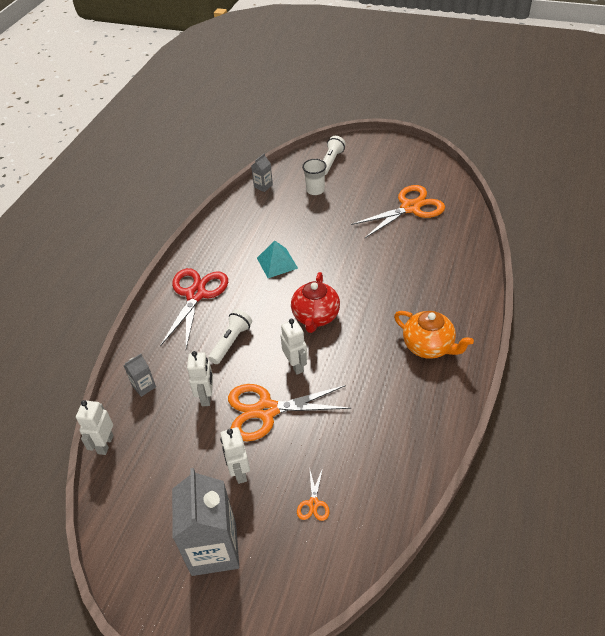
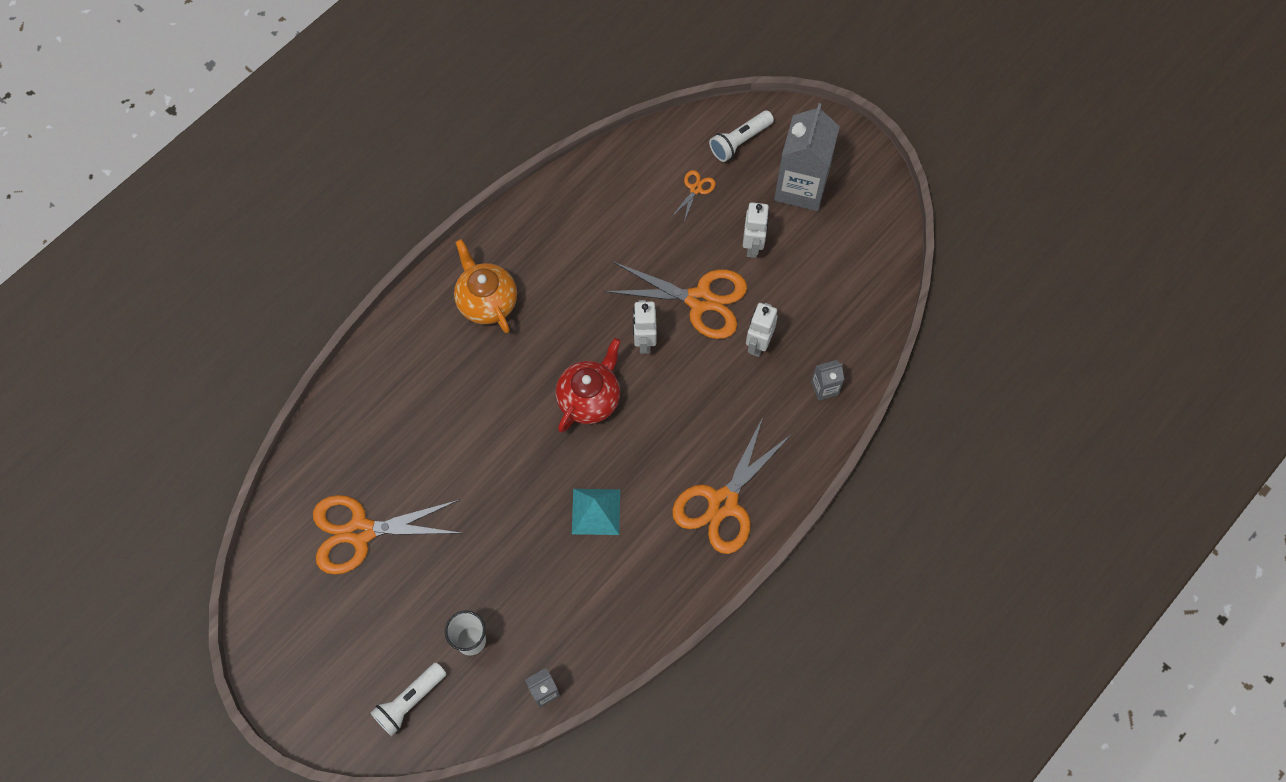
camera: 160 degrees left, 20 degrees up
white robot [76,400,114,455] -> none
red scissors [160,268,228,348] -> orange scissors [672,417,792,554]
white flashlight [208,309,252,364] -> white flashlight moved to [709,110,774,162]

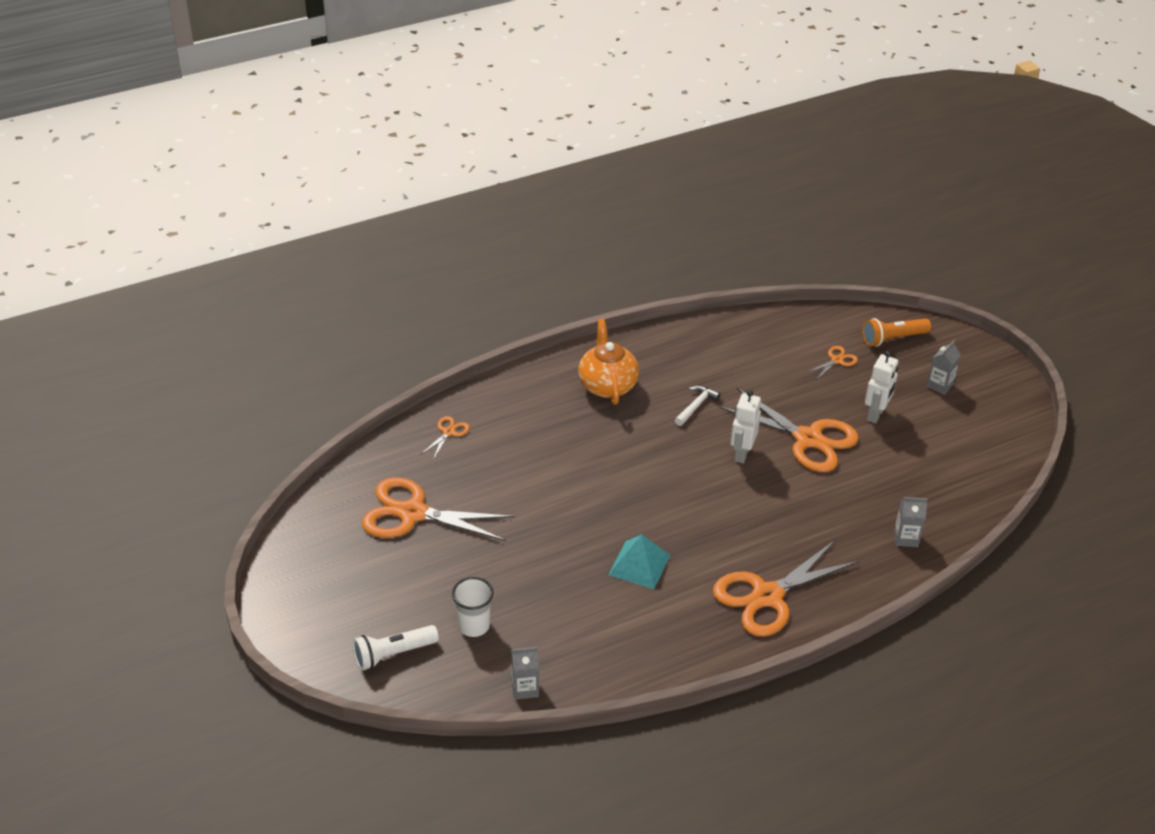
camera: 20 degrees right, 25 degrees down
red teapot [556,338,621,433] -> none
white flashlight [709,110,774,162] -> orange flashlight [862,318,931,347]
white robot [746,303,778,357] -> none
grey carton [774,103,840,211] -> grey carton [926,340,961,395], size x0.45
none -> orange scissors [421,416,470,460]
none -> white hammer [675,385,721,426]

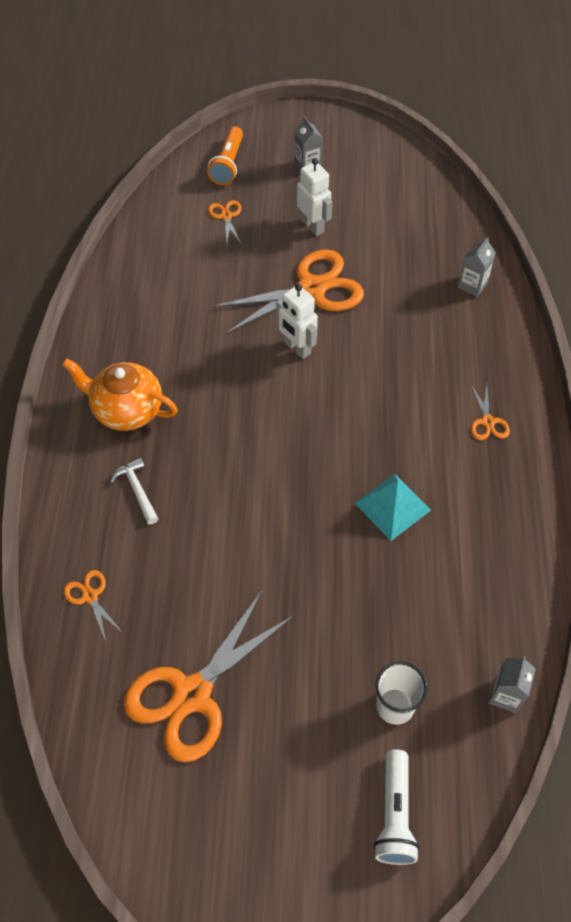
camera: 60 degrees left, 15 degrees up
white hammer [675,385,721,426] -> white hammer moved to [110,457,158,525]
orange scissors [713,540,859,637] -> orange scissors [470,383,510,440], size x0.44

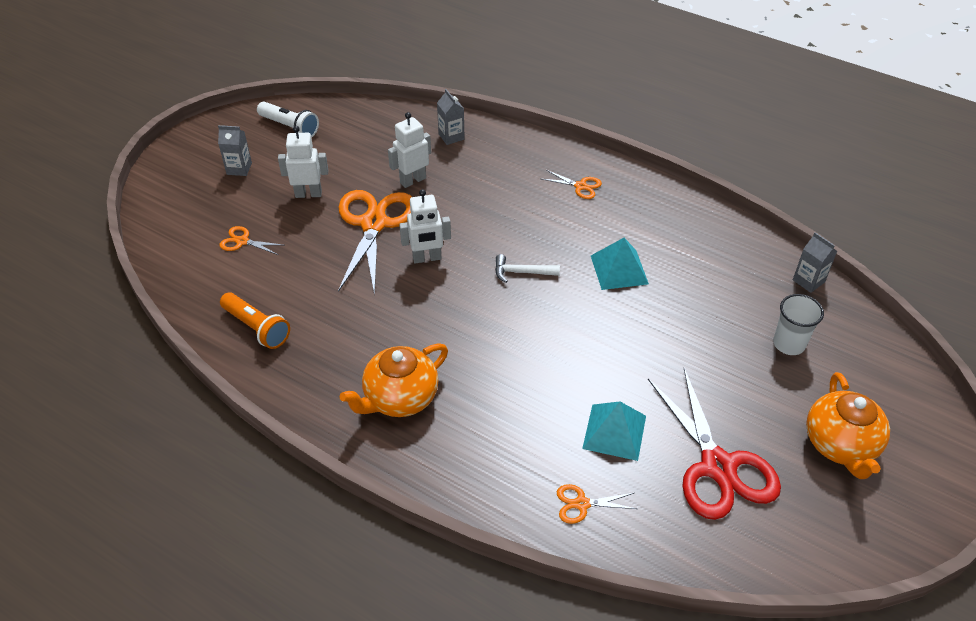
camera: 60 degrees left, 10 degrees down
white hammer [110,457,158,525] -> white hammer moved to [495,254,560,283]
orange scissors [124,591,295,763] -> red scissors [648,368,781,520]
orange flashlight [207,126,243,185] -> orange flashlight moved to [220,293,290,349]
white flashlight [374,750,420,865] -> white flashlight moved to [257,102,319,138]
none -> white robot [388,112,431,188]
none -> turquoise pyramid [582,401,646,461]
none -> orange teapot [806,372,890,479]

